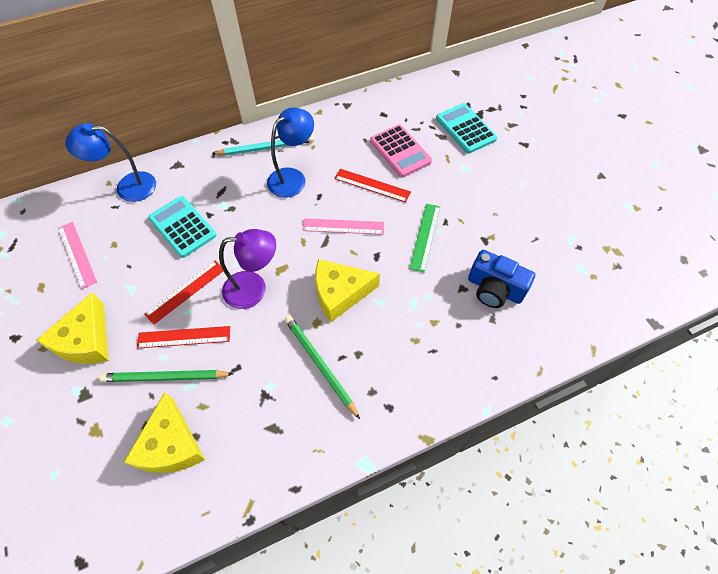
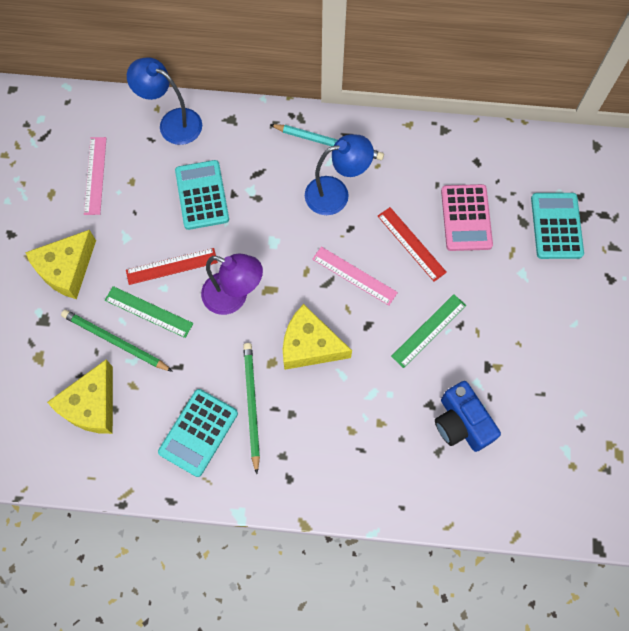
camera: 30 degrees right, 10 degrees up
red ruler [137,326,230,349] -> green ruler [105,286,193,338]
none -> turquoise calculator [158,389,238,477]

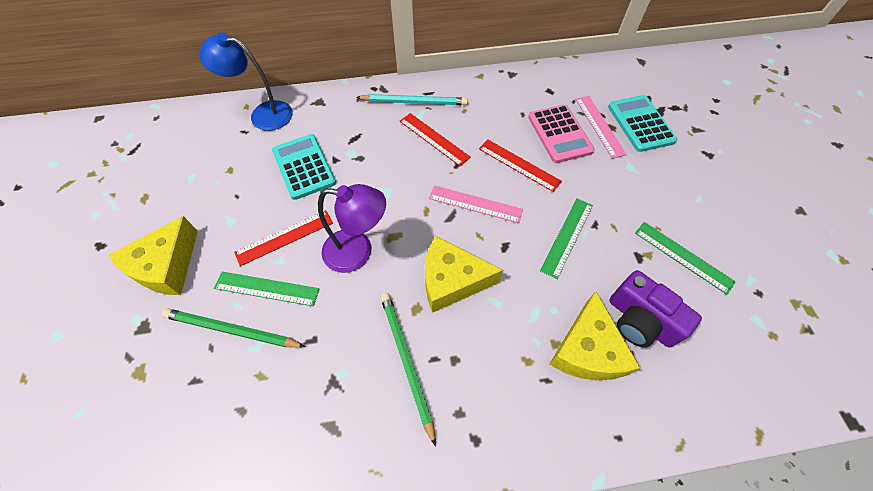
camera: 15 degrees left, 10 degrees down
yellow cheese [47,360,113,434] -> yellow cheese moved to [549,291,640,380]
pink ruler [84,137,106,215] -> pink ruler moved to [575,96,627,158]
turquoise calculator [158,389,238,477] -> none
blue lamp [305,134,374,215] -> red ruler [400,113,471,166]
blue camera [435,381,501,452] -> purple camera [609,270,702,348]
none -> green ruler [635,222,736,295]

